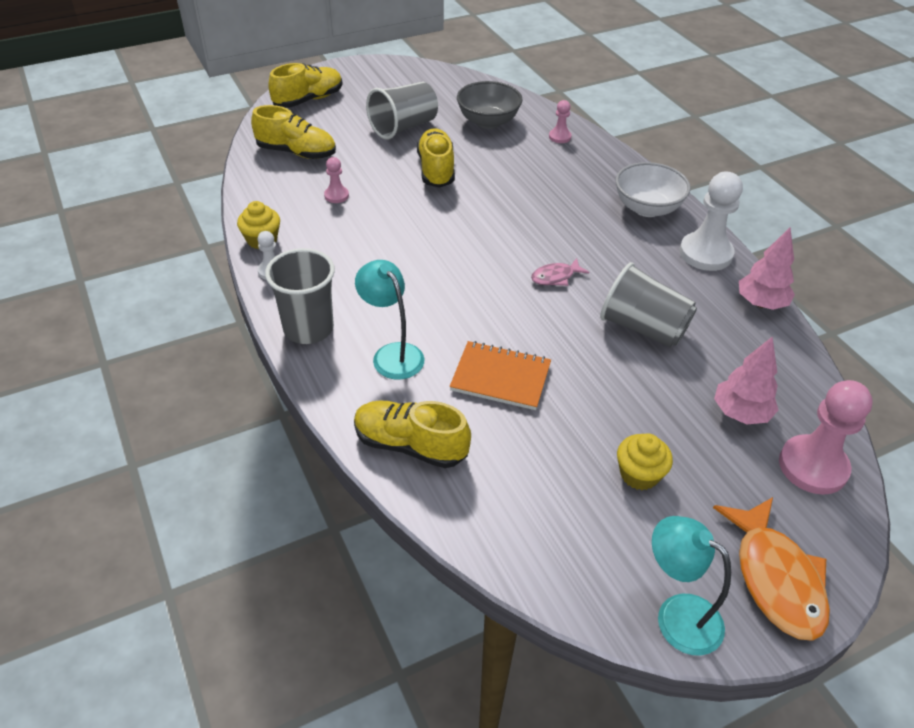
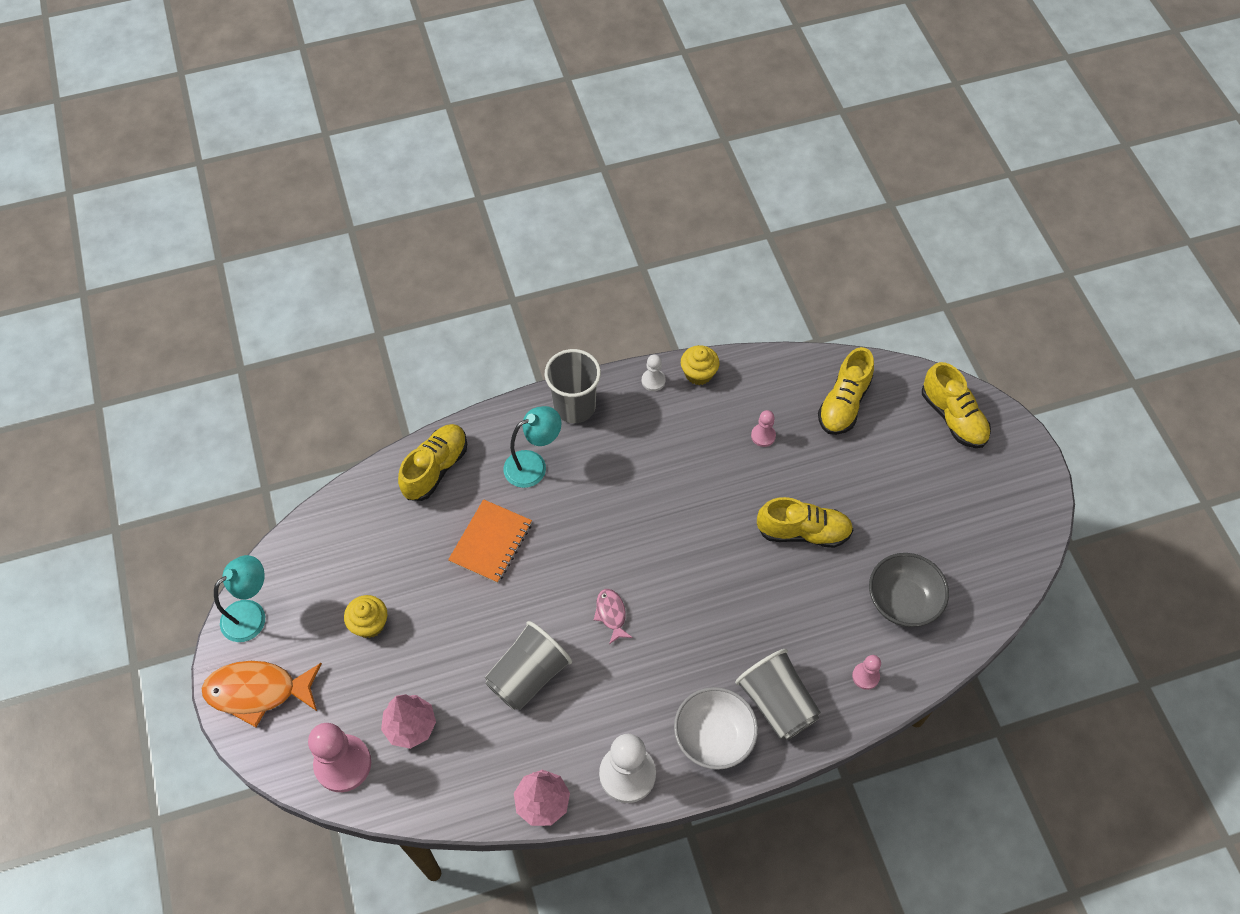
camera: 100 degrees right, 15 degrees up
grey cup [366,82,438,139] -> grey cup moved to [735,649,821,740]

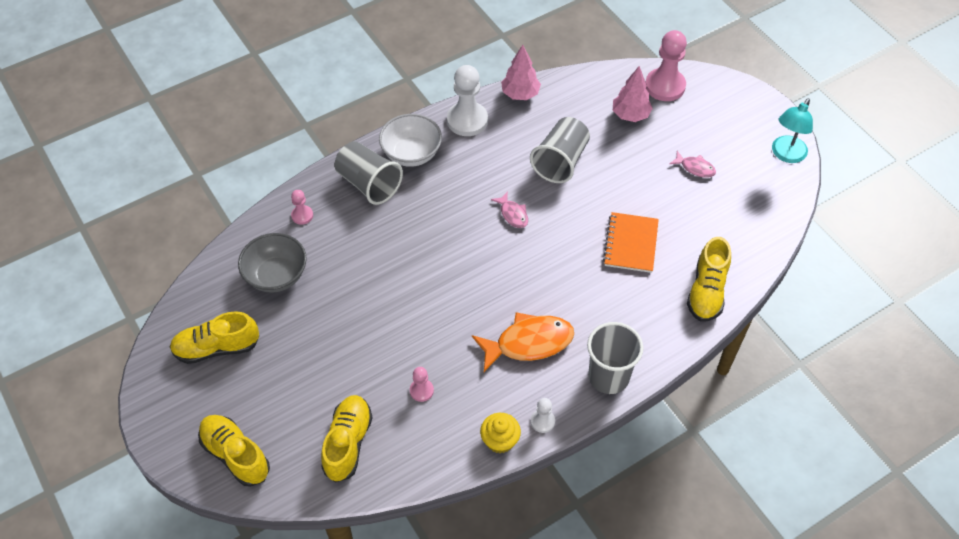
camera: 165 degrees right, 5 degrees down
orange fish [201,661,322,727] -> orange fish moved to [472,312,574,372]
yellow cupcake [344,595,387,638] -> pink fish [669,151,716,178]
turquoise lamp [503,406,562,488] -> none
yellow shoe [757,497,853,548] -> yellow shoe moved to [170,311,259,364]

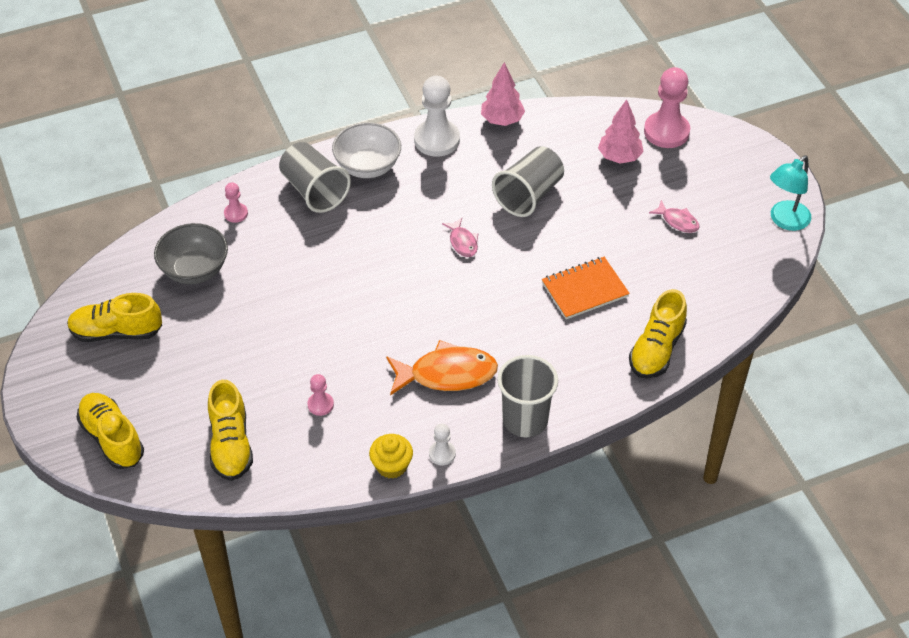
camera: 10 degrees right, 5 degrees down
yellow shoe [321,395,373,483] -> yellow shoe turned 150 degrees clockwise [208,380,253,481]
orange notebook [603,212,659,273] -> orange notebook turned 45 degrees clockwise [542,257,630,319]

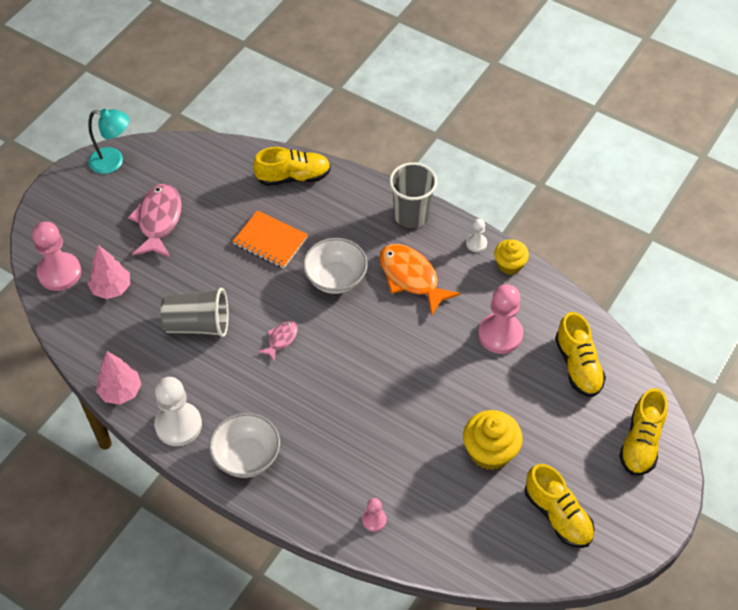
camera: 125 degrees left, 5 degrees up
grey bowl [154,223,228,284] -> none
yellow shoe [208,380,253,481] -> yellow shoe turned 120 degrees clockwise [555,312,606,397]
grey cup [279,142,351,213] -> none
pink pawn [307,374,334,416] -> pink pawn [478,284,523,354], size x2.01
pink fish [649,200,699,233] -> pink fish [128,184,182,258], size x1.96
none -> white bowl [303,238,368,294]
none -> yellow cupcake [463,410,522,470]

